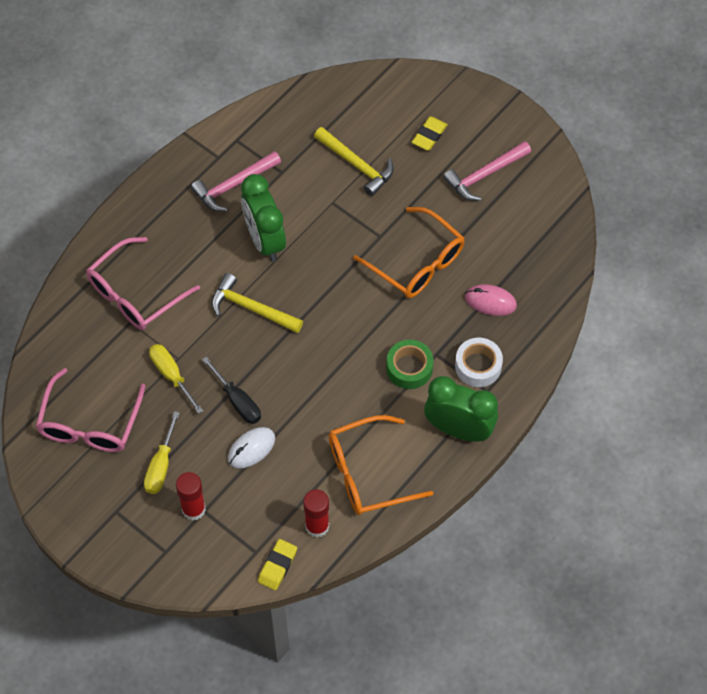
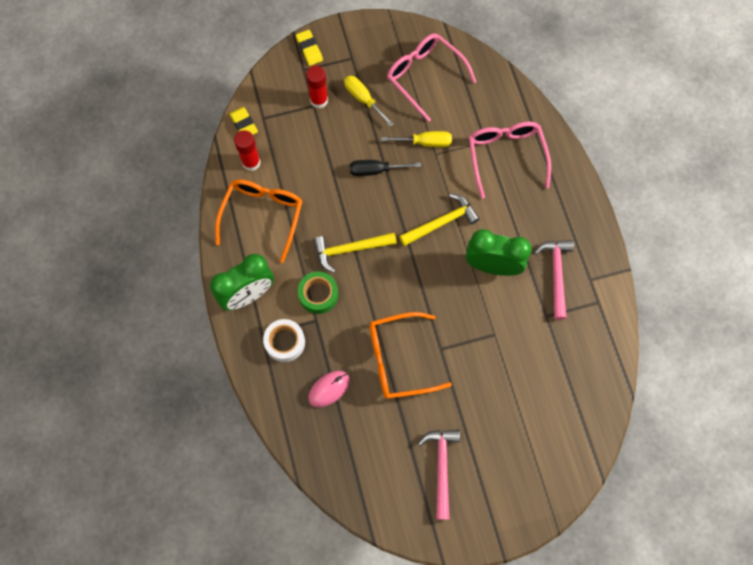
camera: 125 degrees right, 10 degrees up
white mouse [228,427,275,468] -> none
yellow hammer [314,127,394,196] -> yellow hammer moved to [313,233,397,273]
yellow eraser [412,117,448,150] -> yellow eraser moved to [296,30,323,66]

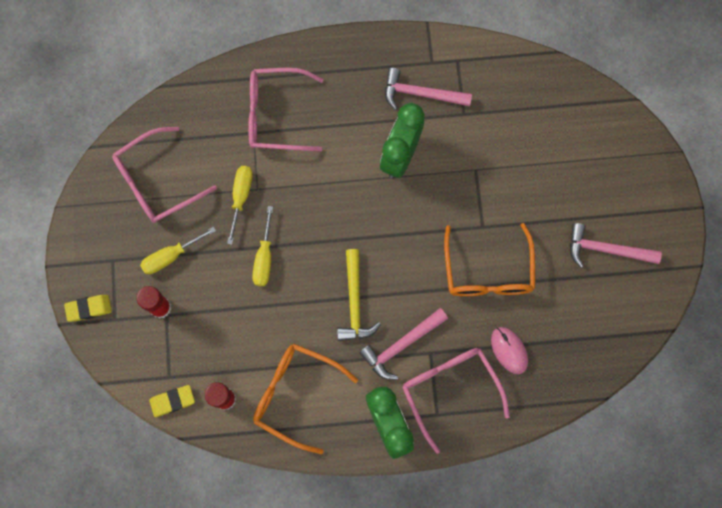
camera: 80 degrees left, 5 degrees up
white tape [263,319,305,362] -> pink glasses [402,348,510,454]
green tape [298,271,338,314] -> pink hammer [359,308,448,380]
black screwdriver [350,160,421,176] -> yellow screwdriver [252,206,273,286]
yellow hammer [399,194,480,246] -> none

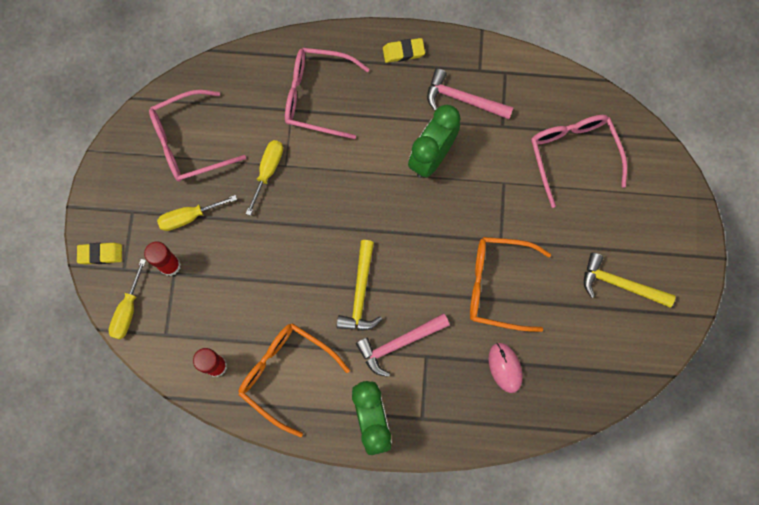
camera: 10 degrees right, 0 degrees up
yellow eraser [149,385,195,417] -> yellow eraser moved to [383,38,425,63]
yellow screwdriver [252,206,273,286] -> yellow screwdriver moved to [109,259,146,339]
pink glasses [402,348,510,454] -> pink glasses moved to [531,115,627,208]
orange glasses [444,223,535,296] -> orange glasses turned 90 degrees clockwise [470,237,551,332]
pink hammer [570,223,662,268] -> yellow hammer [584,253,676,308]

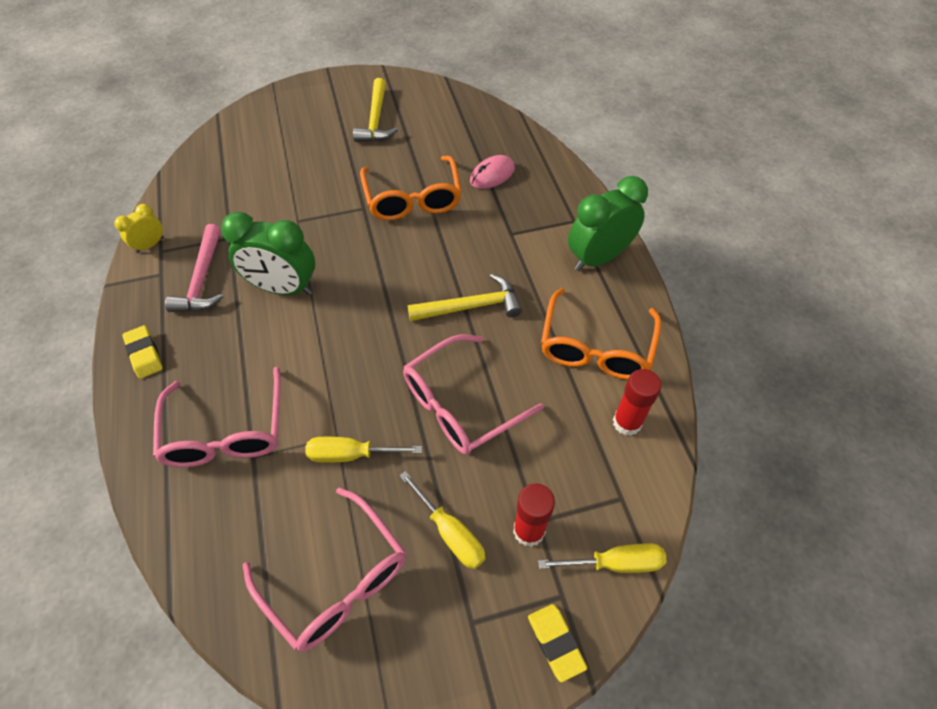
camera: 110 degrees left, 20 degrees down
pink hammer [356,313,450,377] -> none
pink glasses [531,115,627,208] -> pink glasses moved to [403,334,544,455]
none -> yellow clock [114,204,164,253]

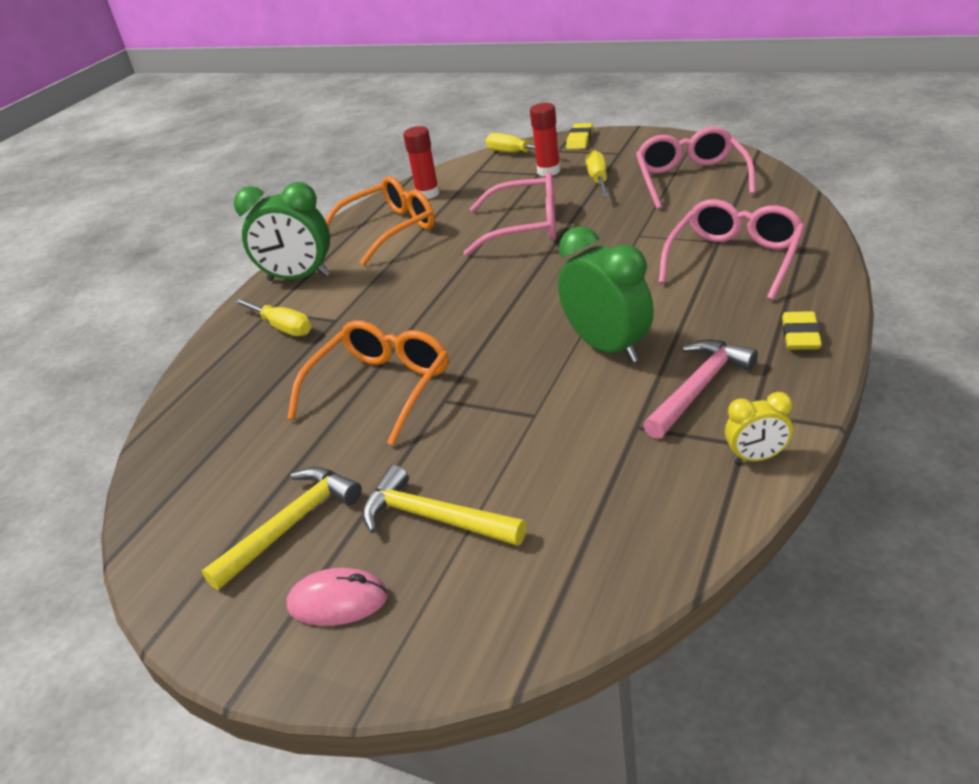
camera: 135 degrees left, 20 degrees down
yellow screwdriver [305,437,422,463] -> yellow screwdriver moved to [233,298,311,336]
yellow hammer [407,274,522,321] -> yellow hammer moved to [362,465,527,546]
pink mouse [470,155,515,189] -> pink mouse moved to [287,568,388,626]

